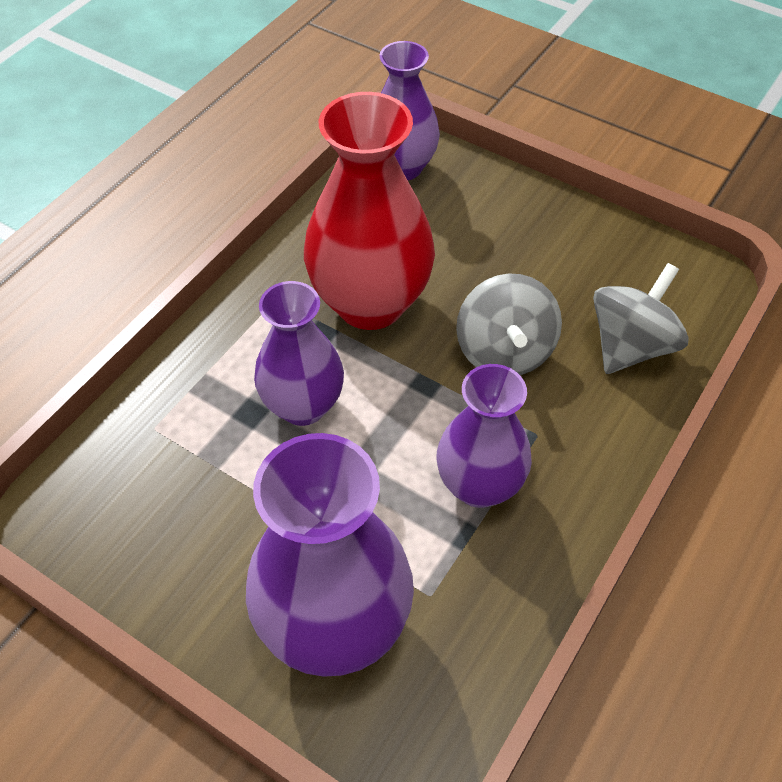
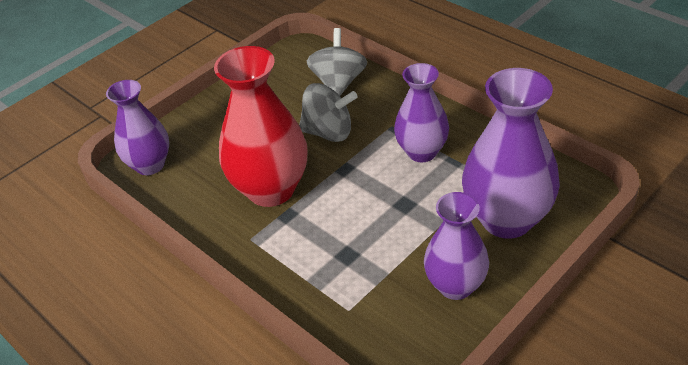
camera: 75 degrees left, 10 degrees down
purple vase [254,281,344,426] -> purple vase moved to [424,192,489,300]
grey spinning top [593,263,689,374] -> grey spinning top turned 45 degrees clockwise [307,28,367,96]

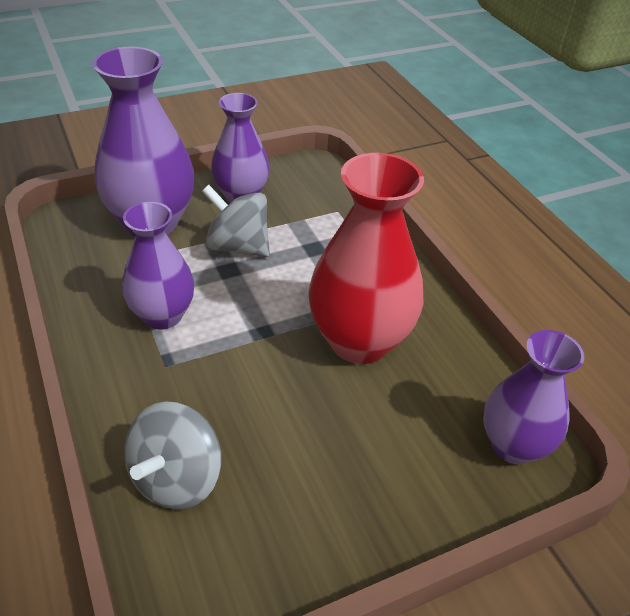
camera: 165 degrees left, 0 degrees up
grey spinning top [299,83,358,142] -> grey spinning top moved to [202,185,270,257]

